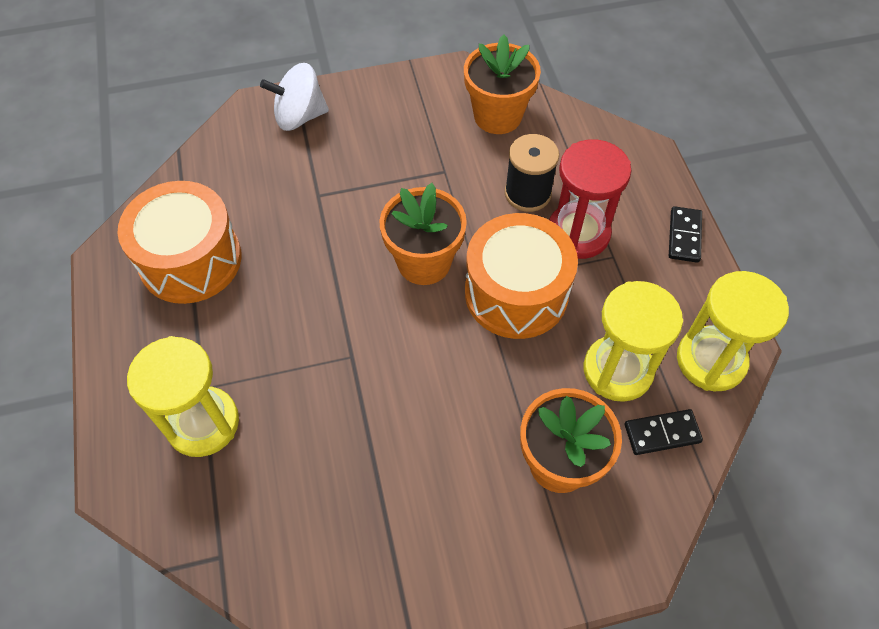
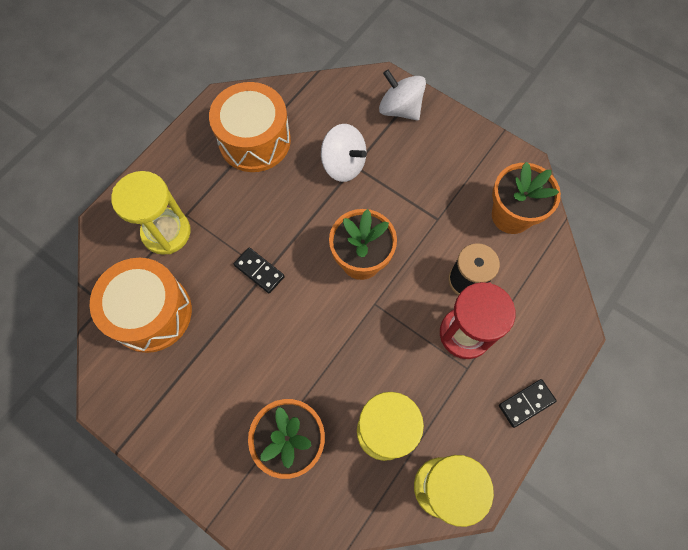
camera: 50 degrees right, 10 degrees up
orange drum [465,213,578,339] -> orange drum moved to [89,258,192,353]
black domino [625,409,703,455] -> black domino moved to [234,247,285,293]
none -> white spinning top [321,124,367,182]

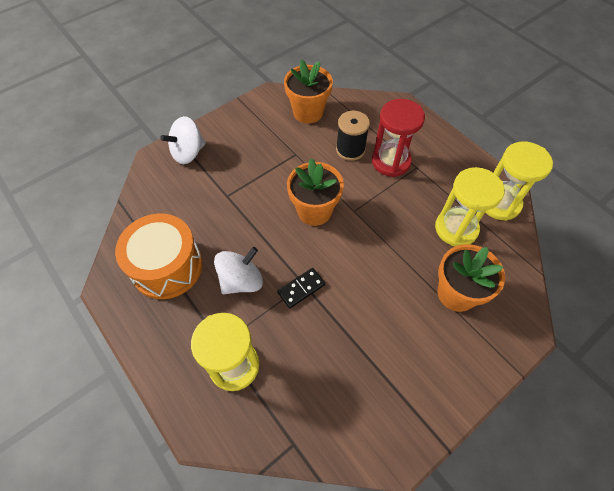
camera: 75 degrees left, 10 degrees down
orange drum [89,258,192,353] -> none
white spinning top [321,124,367,182] -> white spinning top moved to [214,247,263,294]
black domino [499,379,557,428] -> none

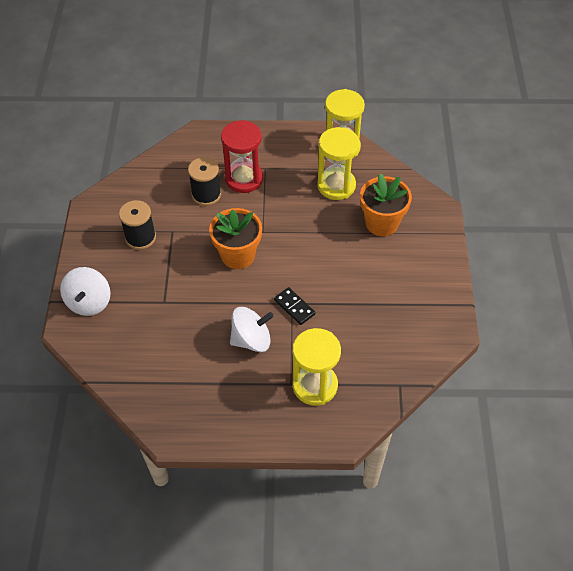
camera: 50 degrees left, 5 degrees down
orange drum [115,214,203,299] -> none
white spinning top [214,247,263,294] -> white spinning top turned 75 degrees clockwise [230,307,274,352]
black domino [277,268,325,308] -> black domino turned 45 degrees counterclockwise [274,287,315,325]
orange flower pot [284,59,333,123] -> none
none -> black spool [119,200,156,250]

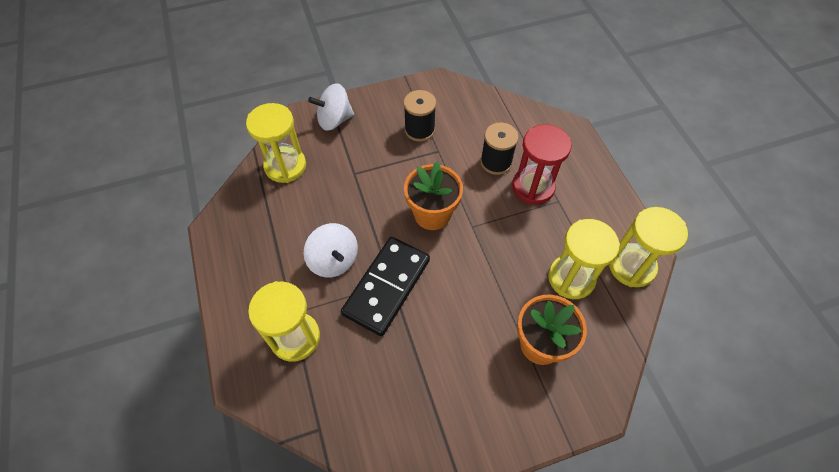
camera: 70 degrees right, 5 degrees up
black domino [274,287,315,325] -> black domino [341,237,430,336], size x2.10
none -> yellow hourglass [246,103,306,183]

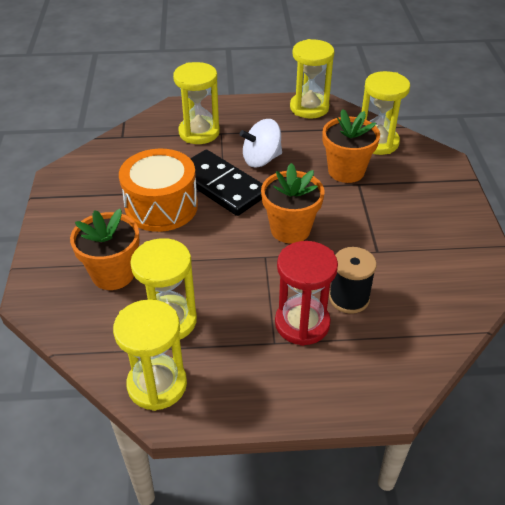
camera: 105 degrees right, 15 degrees down
white spinning top [308,83,354,131] -> none
black spool [404,90,436,142] -> none
none -> orange drum [119,149,198,232]
none -> yellow hourglass [290,39,335,119]
none -> orange flower pot [322,109,380,183]

